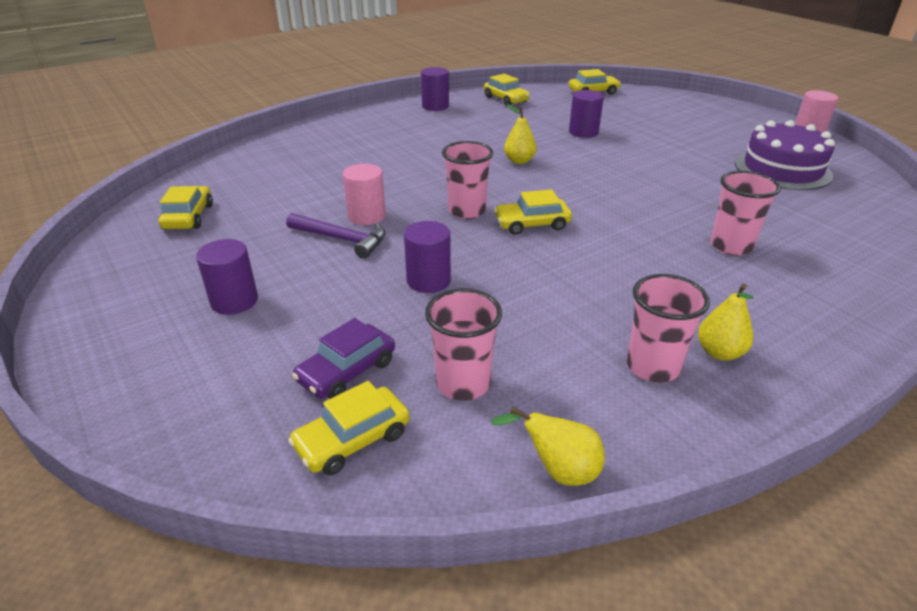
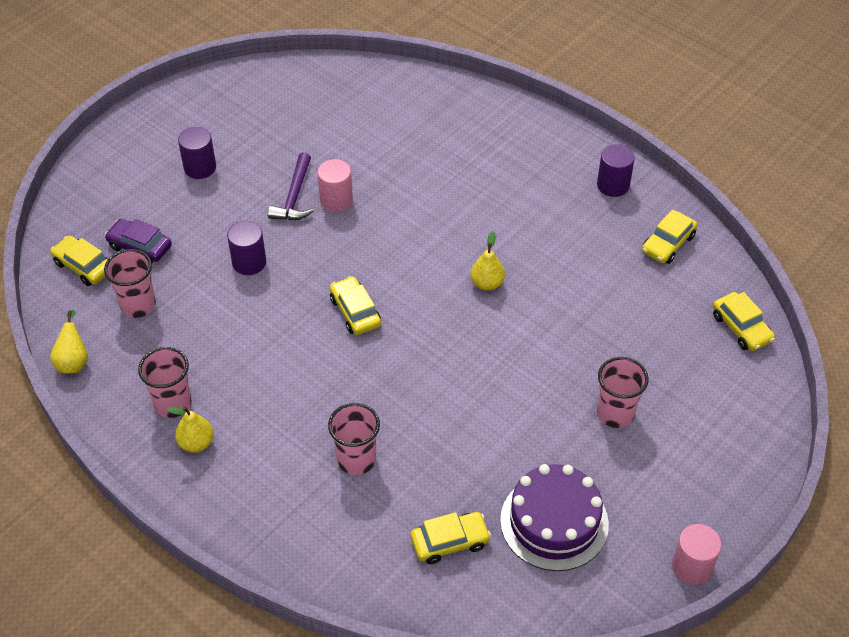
camera: 75 degrees right, 15 degrees up
yellow car [158,186,213,229] -> yellow car moved to [411,512,491,564]
pink cup [442,141,493,219] -> pink cup moved to [597,357,649,428]
purple cylinder [569,90,604,138] -> none

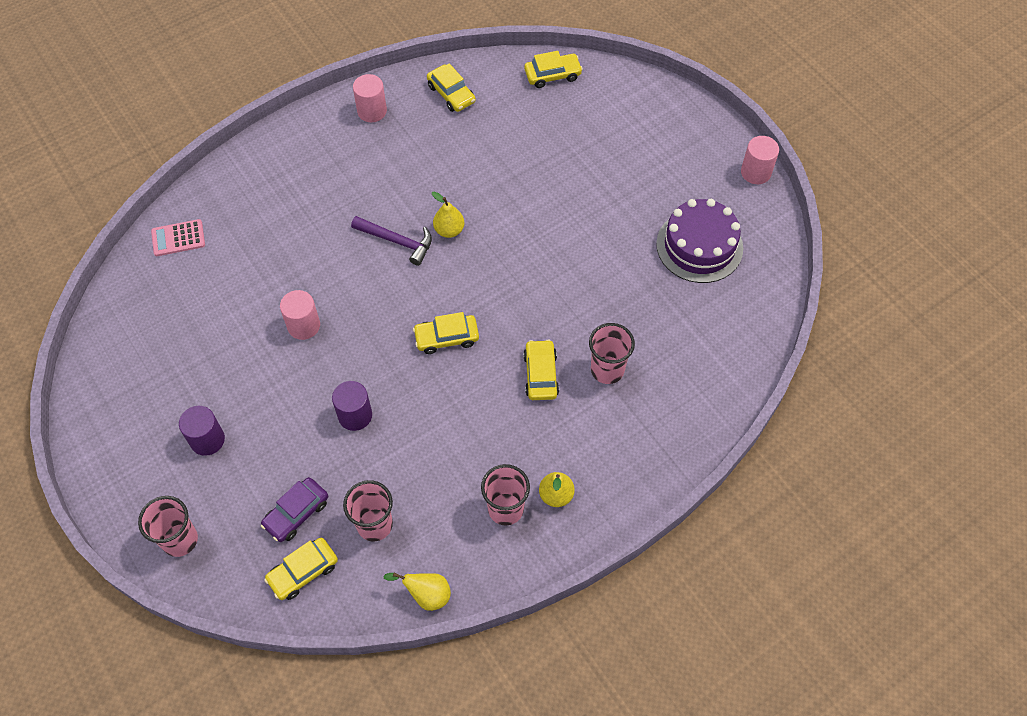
camera: 75 degrees left, 10 degrees up
purple hammer [268,152,314,220] -> purple hammer moved to [351,216,432,266]
yellow car [411,512,491,564] -> yellow car moved to [523,340,559,400]
purple cylinder [597,144,635,197] -> pink cylinder [353,74,387,122]
pink cup [597,357,649,428] -> pink cup moved to [138,496,198,557]
none -> pink calculator [151,219,205,256]

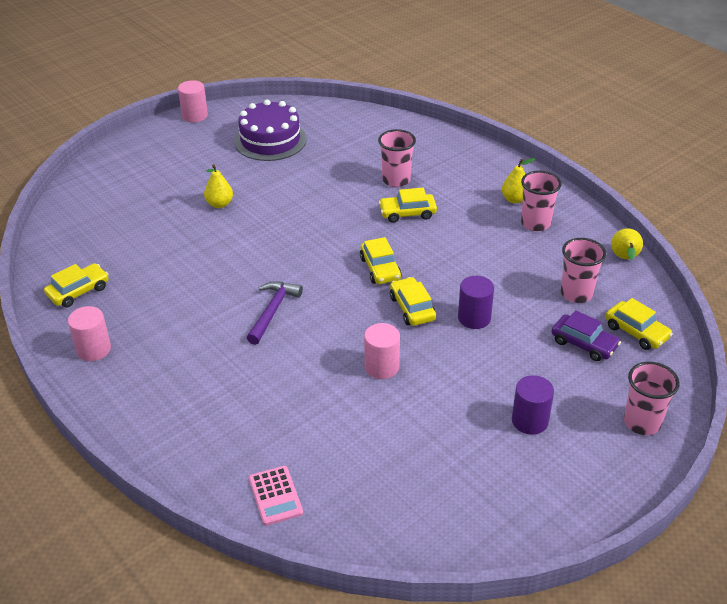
camera: 95 degrees left, 20 degrees down
yellow pear [432,191,464,238] -> yellow pear moved to [204,164,233,208]
yellow car [524,51,583,88] -> yellow car moved to [390,277,436,326]

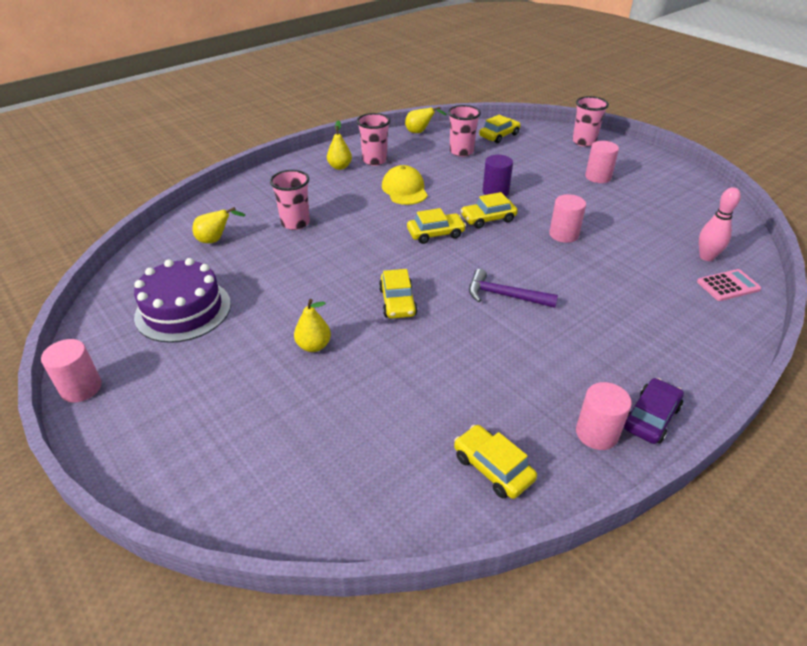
camera: 90 degrees left, 0 degrees up
yellow car [379,188,437,223] -> yellow car moved to [379,269,418,319]
purple cylinder [512,375,554,435] -> pink cylinder [585,141,619,183]
purple car [552,310,621,361] -> purple car moved to [624,378,684,444]
none -> yellow pear [192,207,246,243]
none -> yellow cap [382,165,428,205]
none -> pink bowling pin [699,187,741,261]

